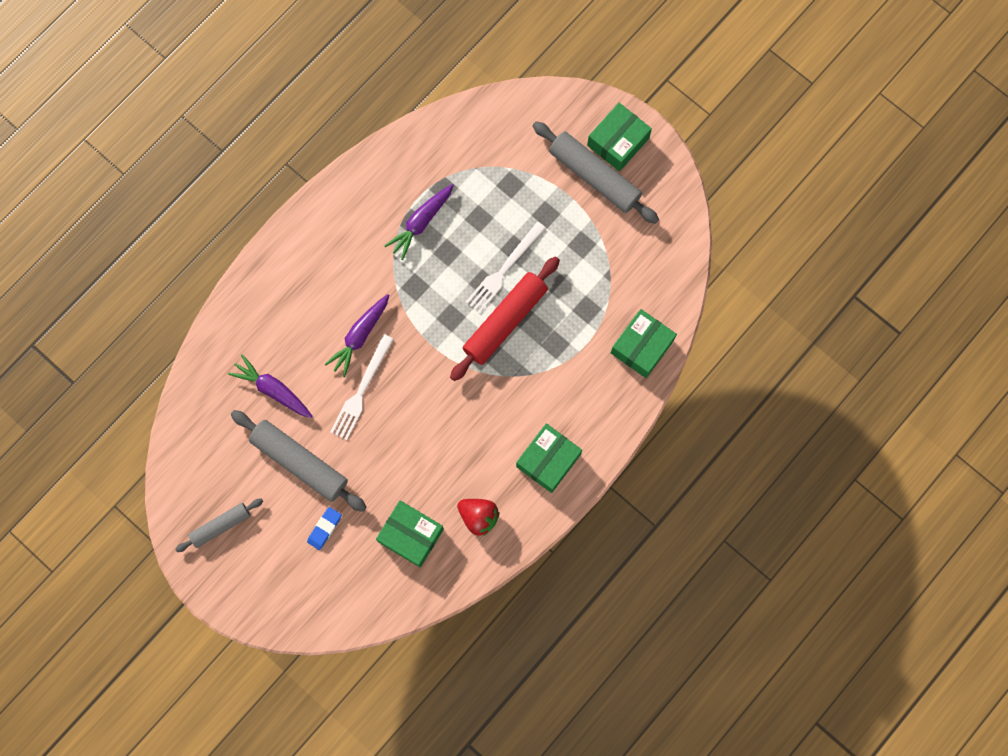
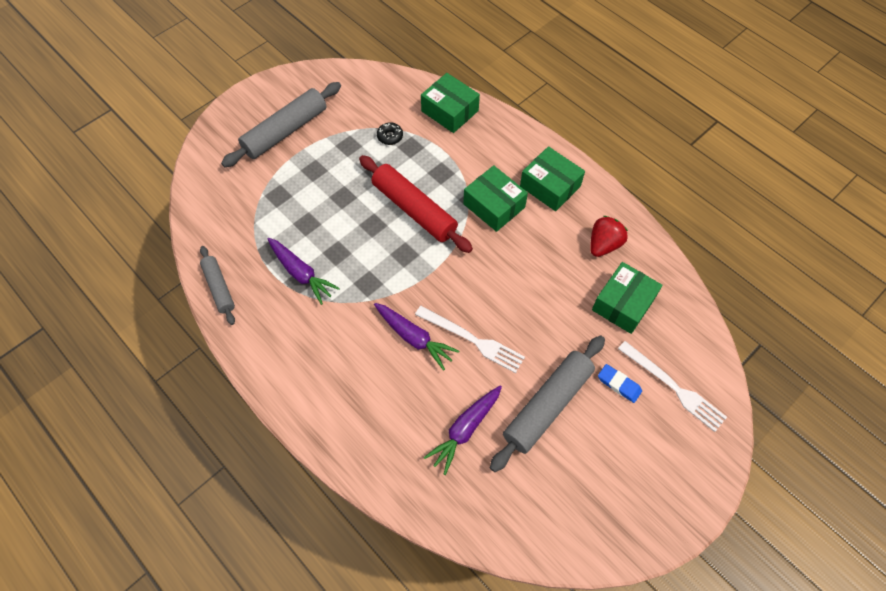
camera: 85 degrees left, 15 degrees down
grey rolling pin [175,498,263,552] -> grey rolling pin moved to [200,246,235,325]
white fork [465,222,546,313] -> white fork moved to [618,341,727,432]
green box [587,103,652,172] -> green box moved to [463,165,528,232]
none -> black donut [377,122,403,145]

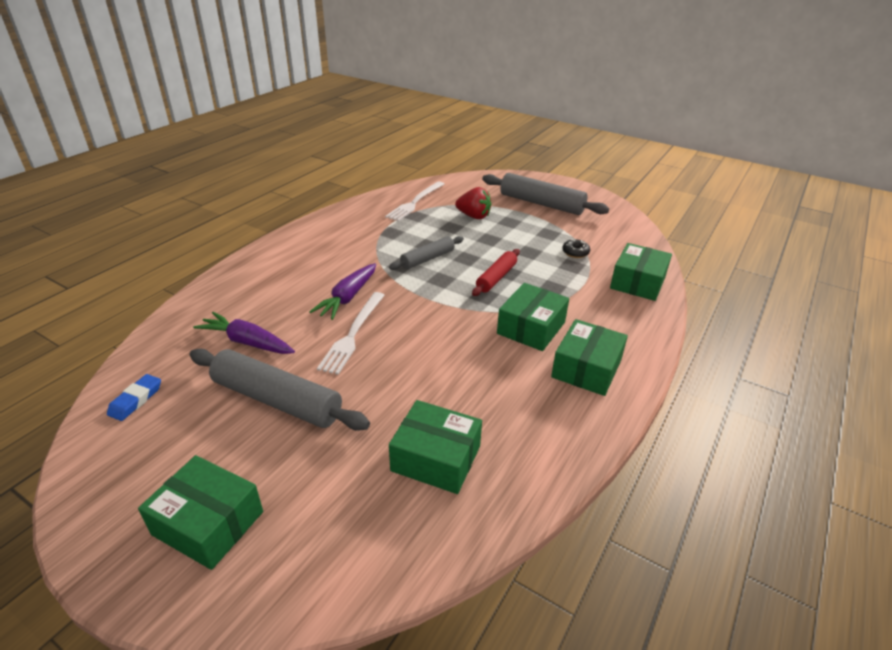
camera: 75 degrees right, 25 degrees down
grey rolling pin [200,246,235,325] -> grey rolling pin moved to [389,236,464,270]
purple carrot [267,238,340,305] -> none
red rolling pin [359,155,473,253] -> red rolling pin [472,249,520,296], size x0.58
red strawberry [590,216,628,257] -> red strawberry moved to [455,187,491,219]
blue eraser [598,364,642,403] -> blue eraser moved to [107,374,161,421]
white fork [618,341,727,432] -> white fork moved to [385,181,444,221]
none -> green box [138,455,263,570]

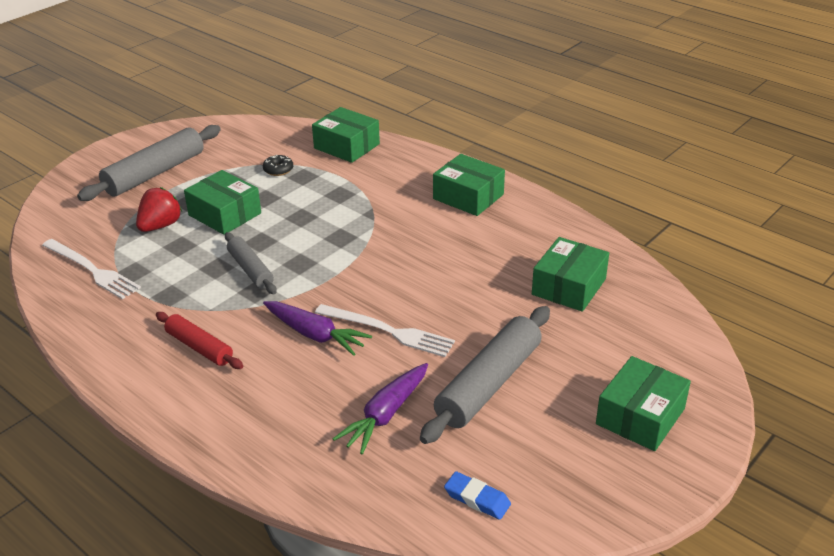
camera: 80 degrees left, 0 degrees up
red rolling pin [472,249,520,296] -> red rolling pin moved to [156,312,243,369]
green box [497,283,569,351] -> green box moved to [184,170,261,235]

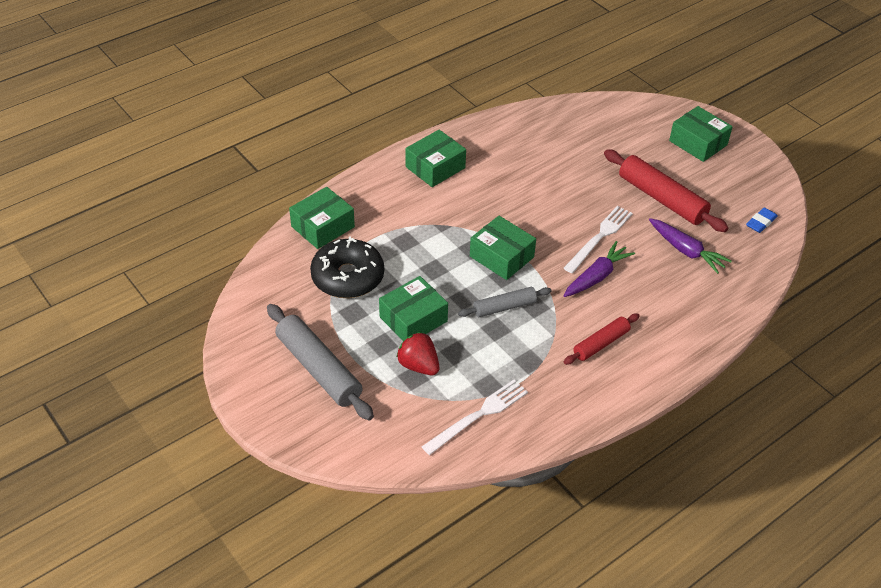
camera: 80 degrees left, 10 degrees up
black donut [263,155,293,176] -> black donut [310,237,384,298], size x2.48
grey rolling pin [420,306,550,444] -> red rolling pin [604,149,728,232]
green box [532,237,609,312] -> green box moved to [470,216,536,280]

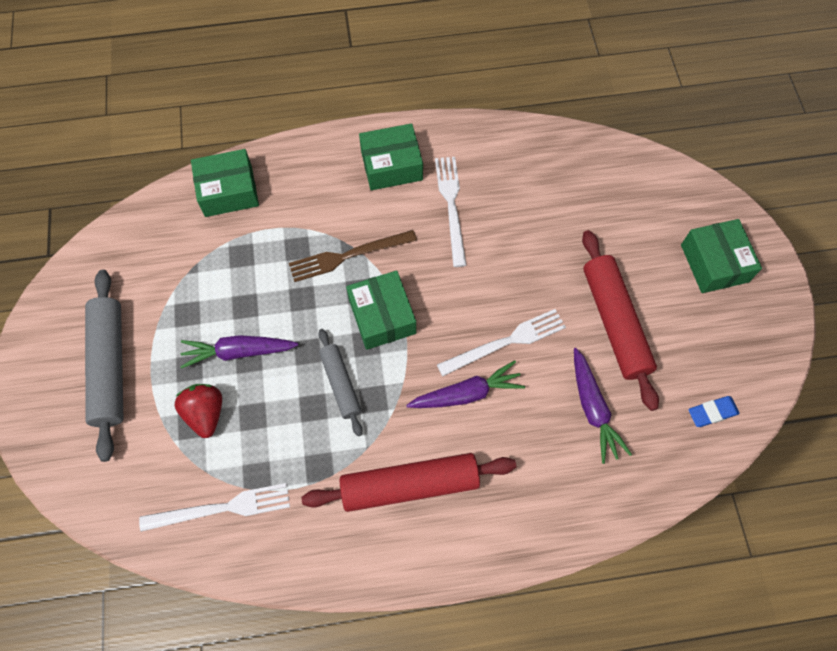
camera: 30 degrees right, 20 degrees up
black donut [310,237,384,298] -> none
green box [379,276,448,341] -> purple carrot [180,335,298,369]
grey rolling pin [458,287,551,317] -> grey rolling pin turned 60 degrees clockwise [318,329,363,436]
red rolling pin [564,313,639,365] -> red rolling pin [302,453,516,512], size x1.71
none -> brown fork [289,230,417,282]
none -> white fork [435,157,467,267]

